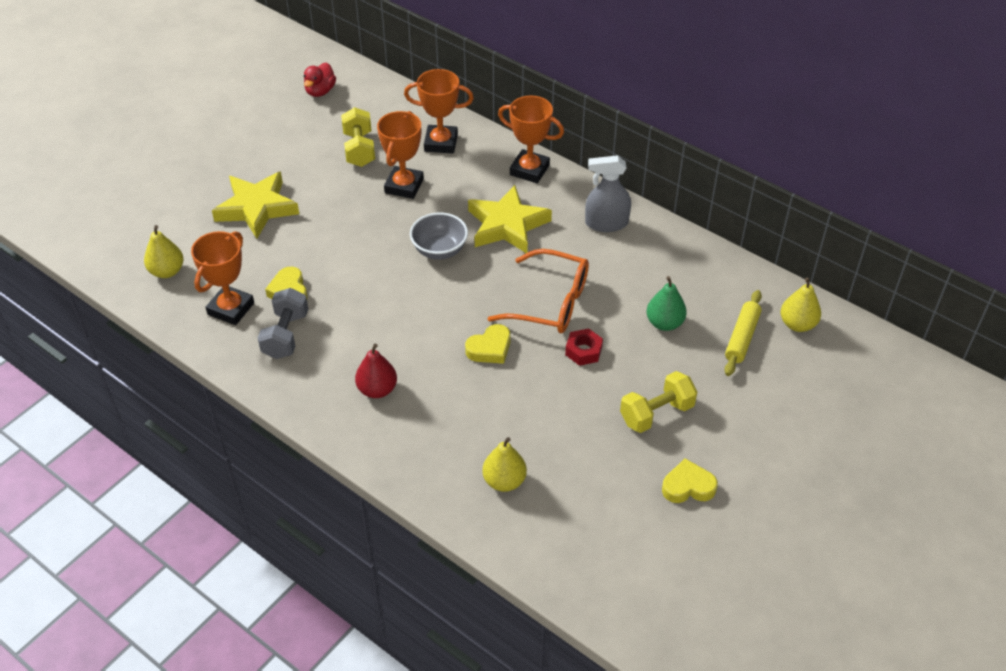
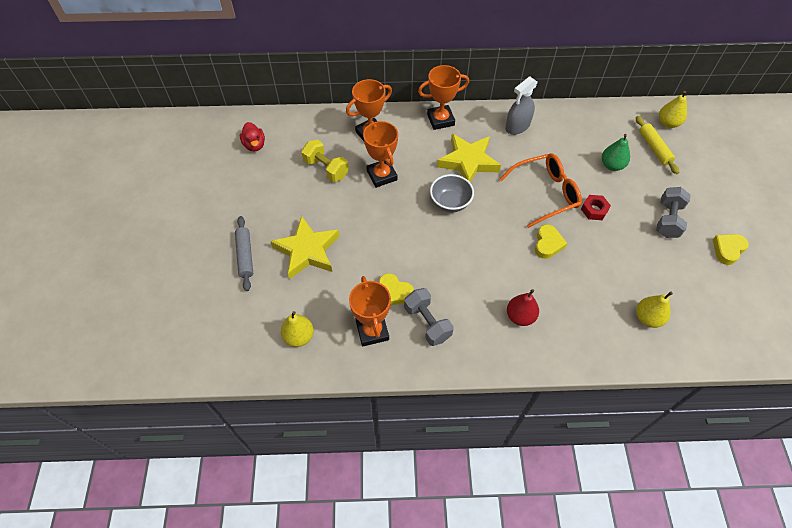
camera: 40 degrees left, 10 degrees up
yellow dumbbell [620,371,697,433] -> grey dumbbell [656,187,691,238]
none -> grey rolling pin [235,216,253,291]

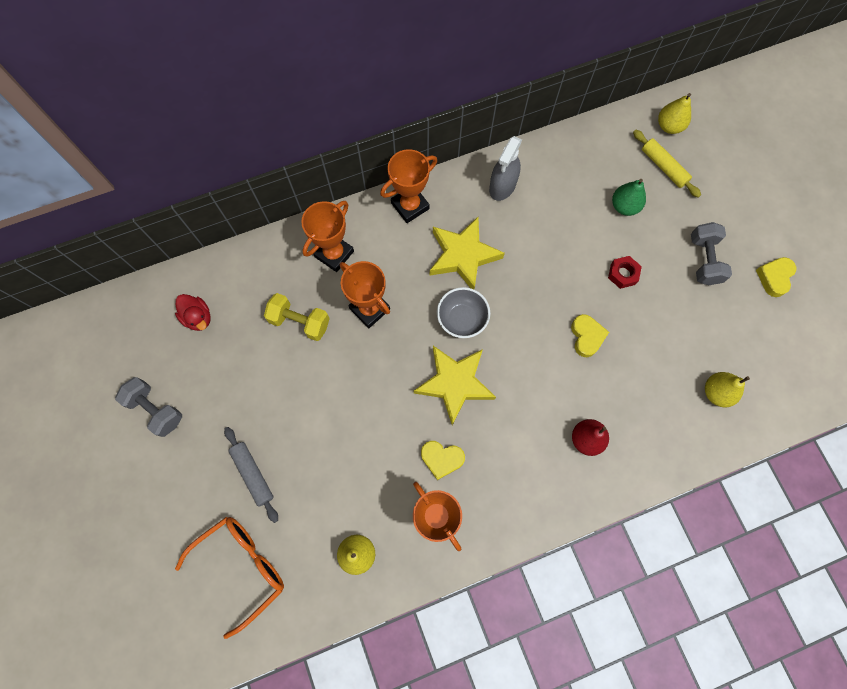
camera: 20 degrees left, 15 degrees up
yellow star [270,216,339,279] -> yellow star moved to [414,346,496,425]
grey dumbbell [404,288,454,346] -> grey dumbbell moved to [115,377,182,437]
orange glasses [499,153,582,228] -> orange glasses moved to [175,517,284,639]

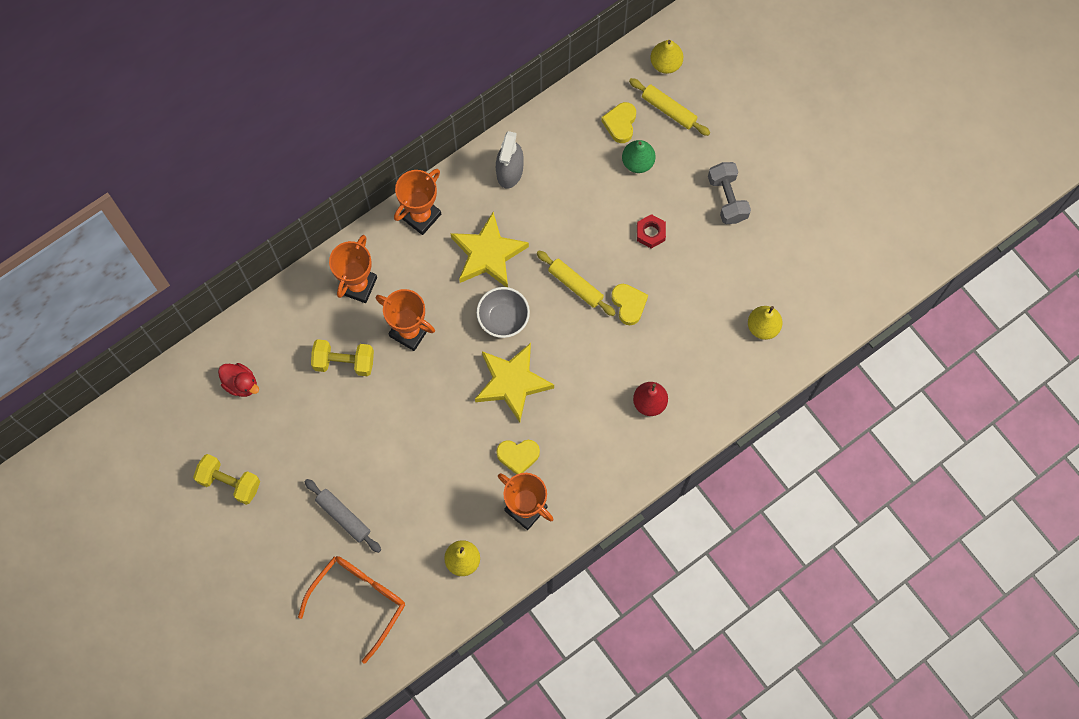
camera: 15 degrees left, 0 degrees up
grey dumbbell [115,377,182,437] -> yellow dumbbell [193,454,260,505]
yellow heart [756,257,797,297] -> yellow heart moved to [601,102,636,143]
none -> yellow rolling pin [537,251,616,316]

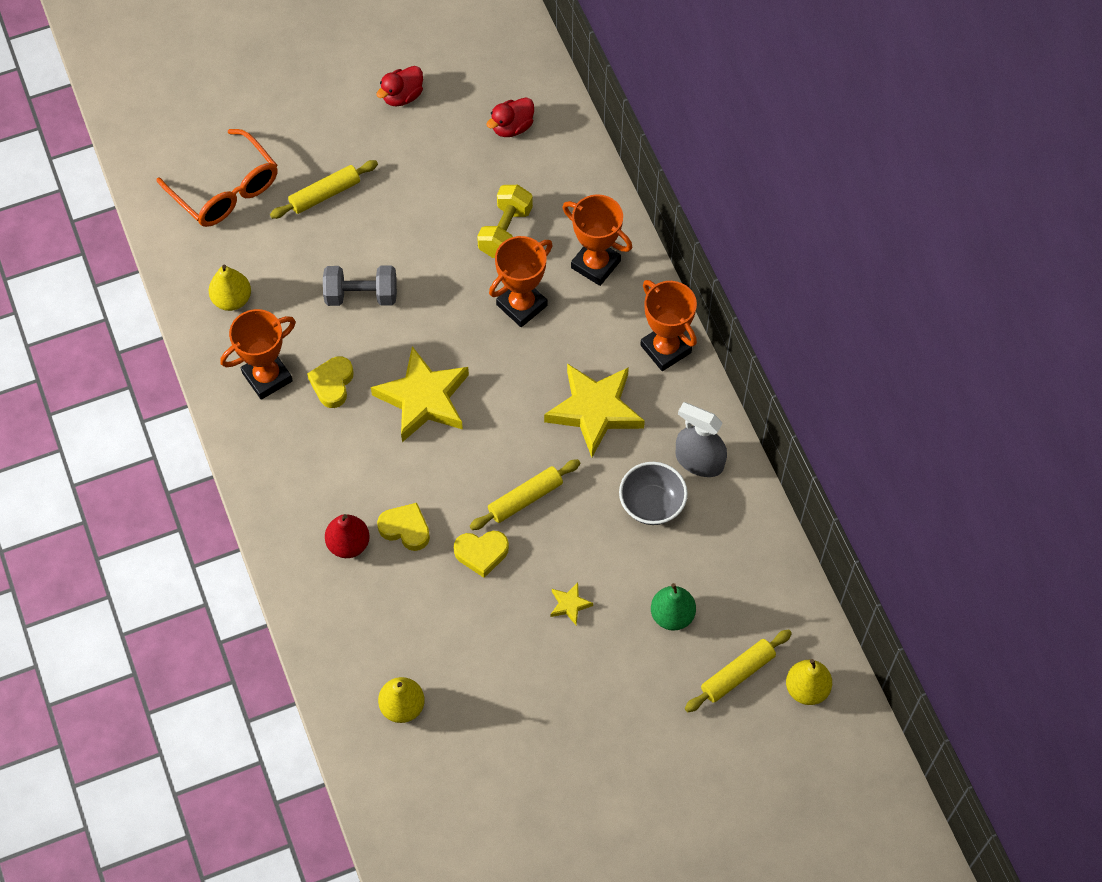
camera: 105 degrees right, 10 degrees down
yellow dumbbell [193,454,260,505] -> red duck [376,66,423,106]
grey rolling pin [304,479,381,553] -> yellow rolling pin [270,160,378,219]
grey bowl [476,287,530,338] -> grey bowl moved to [619,462,688,525]
yellow heart [601,102,636,143] -> yellow heart moved to [377,503,430,551]
red nut [637,214,666,248] -> yellow star [551,582,593,625]
grey dumbbell [708,162,751,224] -> grey dumbbell moved to [323,266,397,306]

